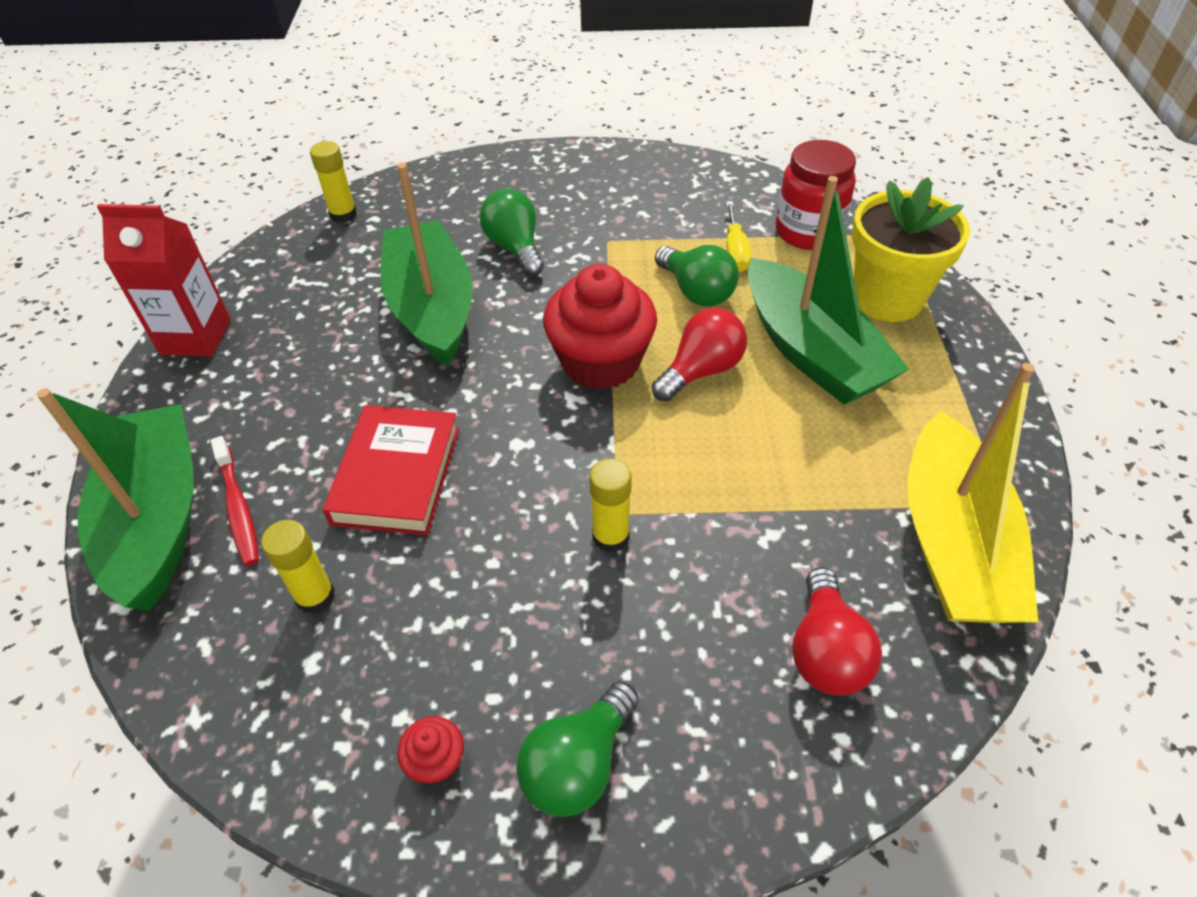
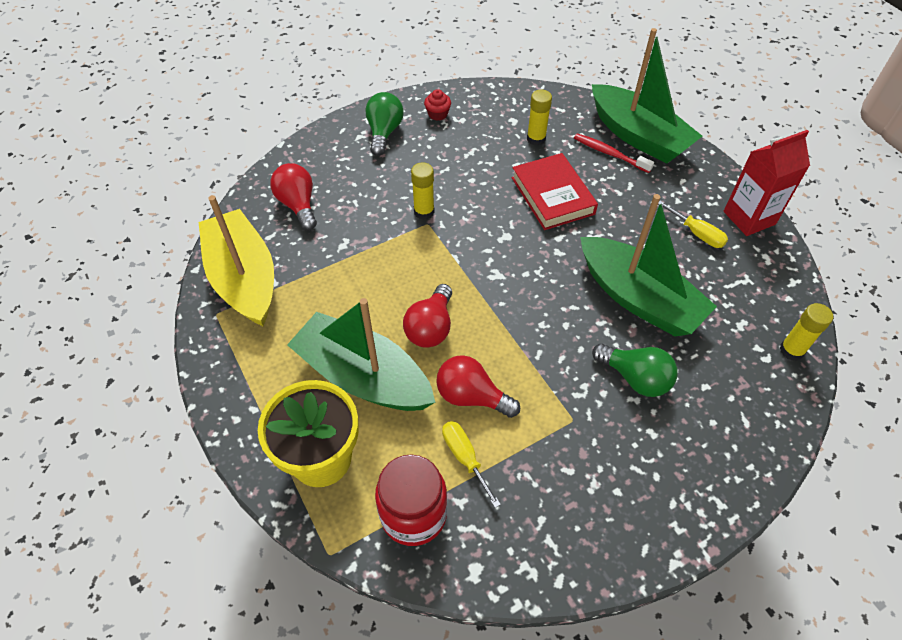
camera: 150 degrees right, 5 degrees up
red cupcake [543,264,657,390] -> none
green light bulb [655,245,739,306] -> red light bulb [436,355,520,418]
none -> yellow screwdriver [658,201,728,248]

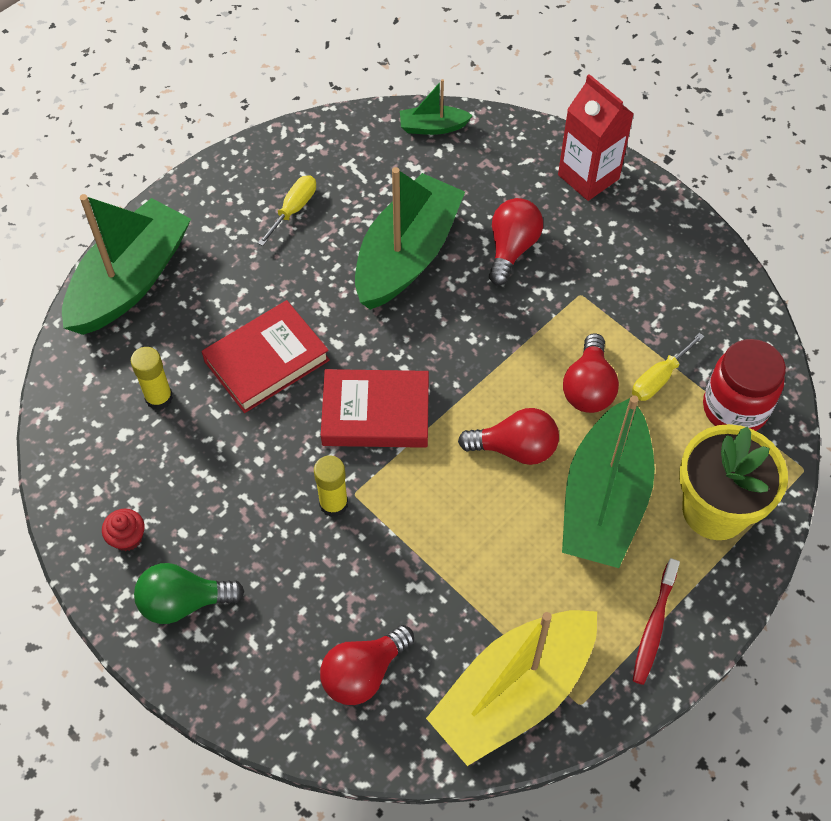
camera: 105 degrees left, 5 degrees up
red toothbrush [574,133,654,173] -> red toothbrush moved to [633,558,680,685]
green light bulb [592,343,678,397] -> red light bulb [489,198,543,285]
red carton [724,130,810,236] -> red carton moved to [558,74,634,201]
yellow glue stick [780,303,833,361] -> green boat [400,79,473,135]
none -> red book [321,369,429,448]

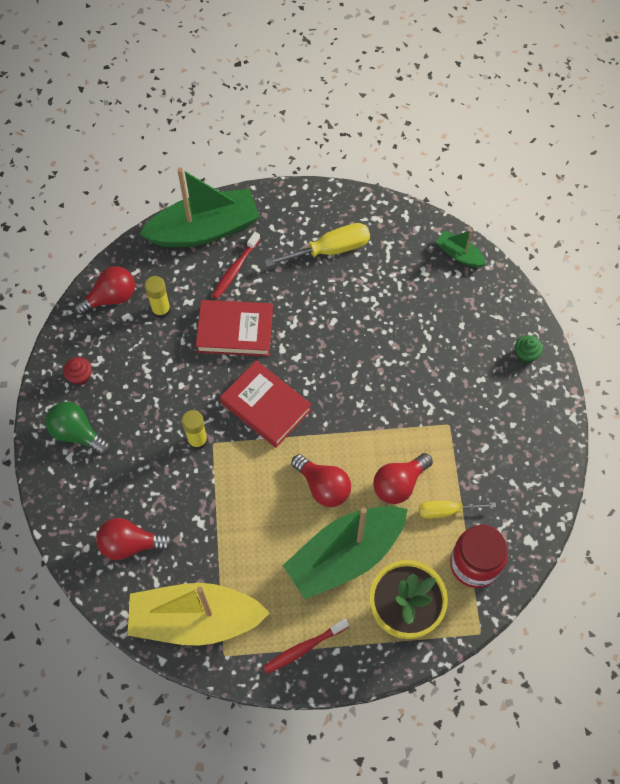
camera: 40 degrees right, 5 degrees up
yellow screwdriver [258,175,316,246] -> yellow screwdriver [265,223,370,267], size x1.58
green boat [355,167,465,310] -> none
red light bulb [489,198,543,285] -> red light bulb moved to [74,266,135,316]
red carton [558,74,634,201] -> green cupcake [515,335,543,363]
none -> red toothbrush [212,232,260,299]

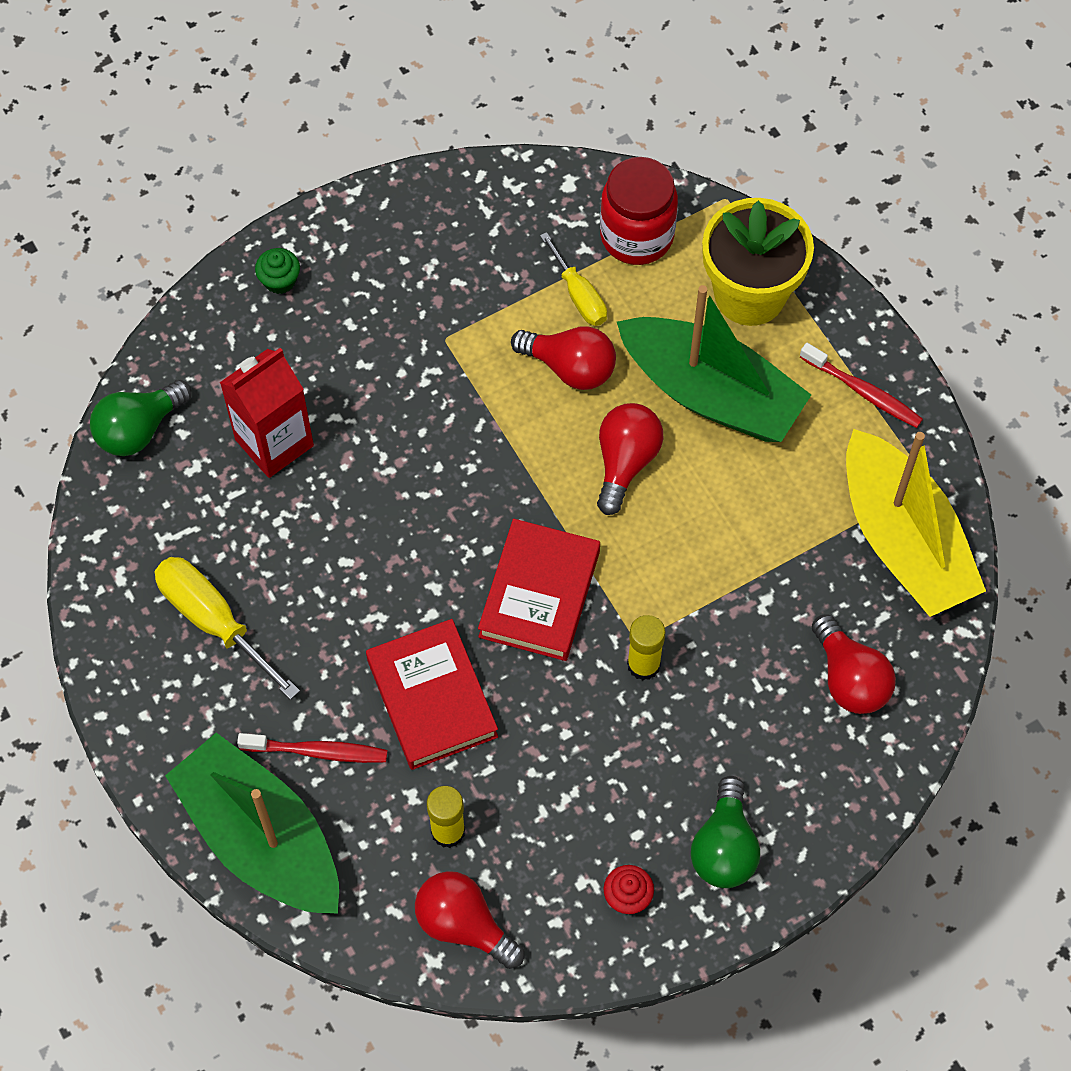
camera: 115 degrees left, 0 degrees up
green boat [436,230,486,267] -> green light bulb [90,380,191,456]
none -> red carton [220,348,314,478]

